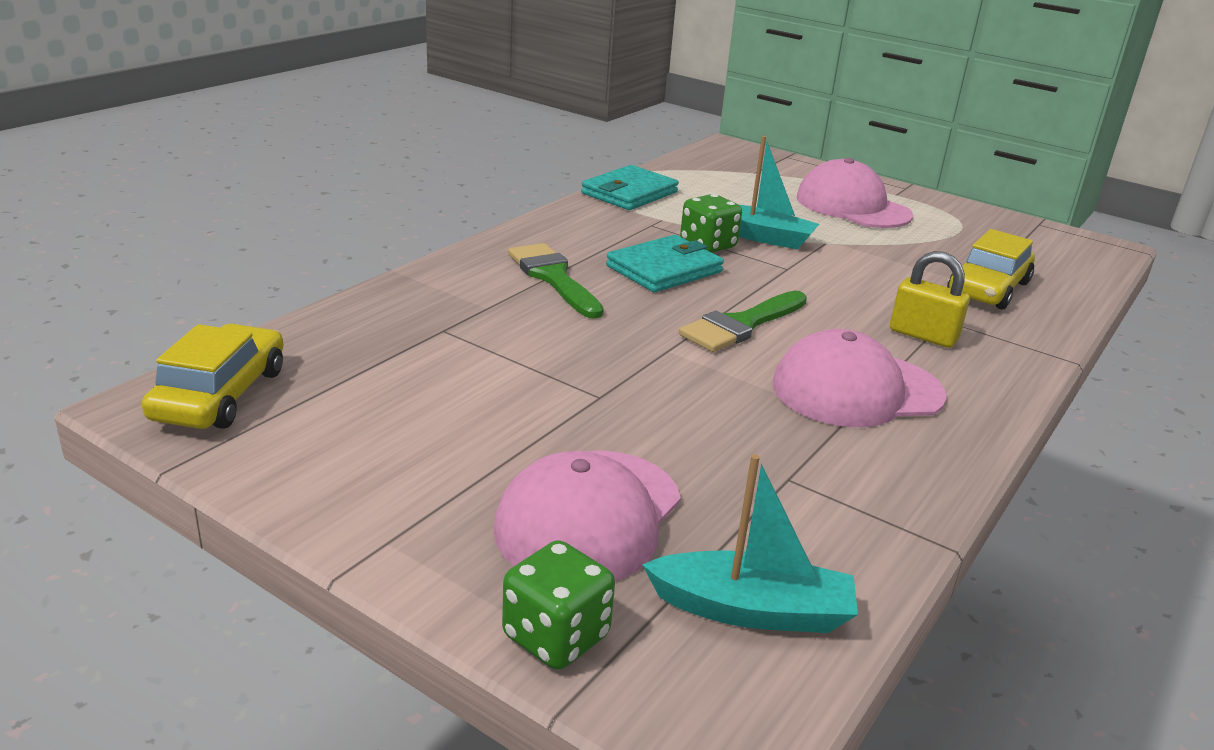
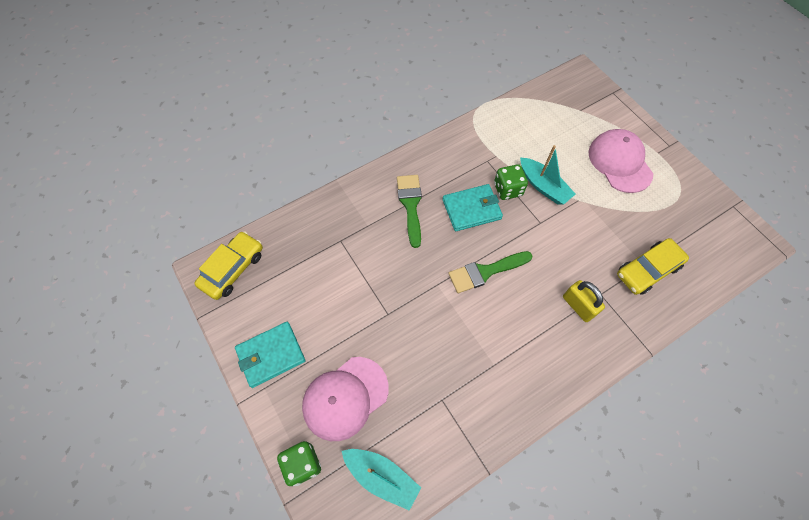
camera: 25 degrees right, 35 degrees up
turquoise wallet [581,165,679,210] -> turquoise wallet moved to [235,322,306,388]
pink cap [772,329,946,427] -> none

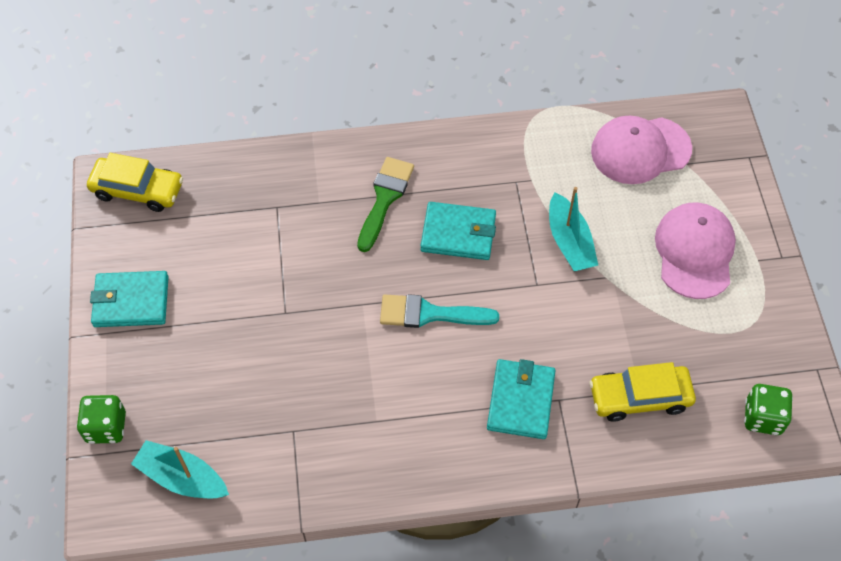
camera: 25 degrees right, 5 degrees down
yellow car [194,231,263,300] -> yellow car turned 45 degrees clockwise [87,153,183,212]
pink cap [302,357,389,441] -> pink cap moved to [591,116,692,184]
turquoise boat [342,449,421,511] -> turquoise boat turned 150 degrees clockwise [131,440,229,498]
green brush [448,251,532,293] -> turquoise brush [380,294,499,328]
green dice [494,164,528,200] -> green dice moved to [744,384,793,435]
yellow padlock [563,280,605,322] -> turquoise wallet [487,359,556,439]

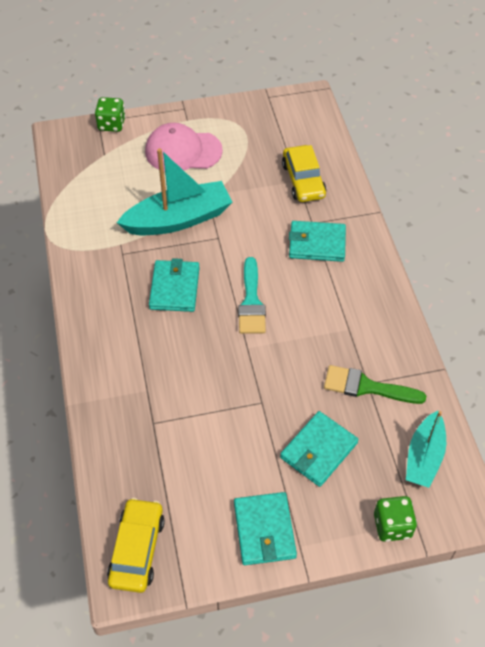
camera: 95 degrees left, 5 degrees down
green brush [357,157,414,252] -> green brush moved to [324,365,426,404]
turquoise boat [549,187,598,271] -> turquoise boat [116,148,232,235], size x1.59
pink cap [591,116,692,184] -> none
green dice [744,384,793,435] -> green dice moved to [95,97,126,132]
none -> turquoise wallet [280,411,358,487]

